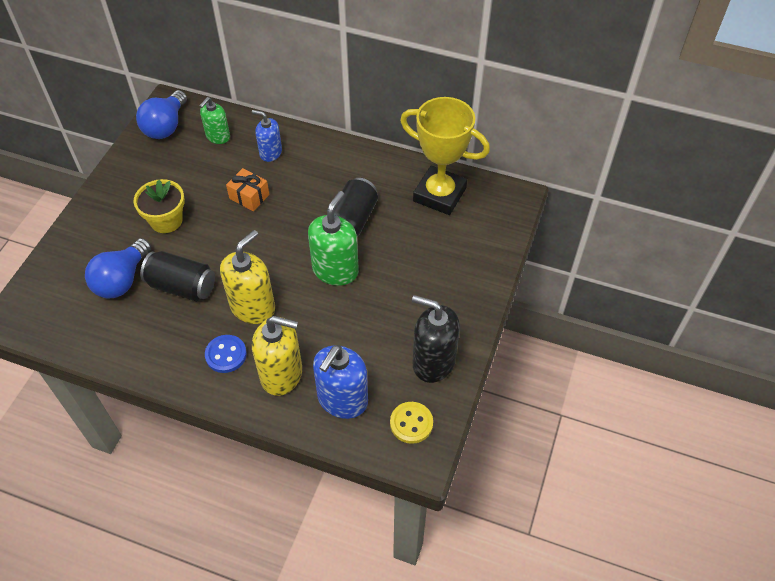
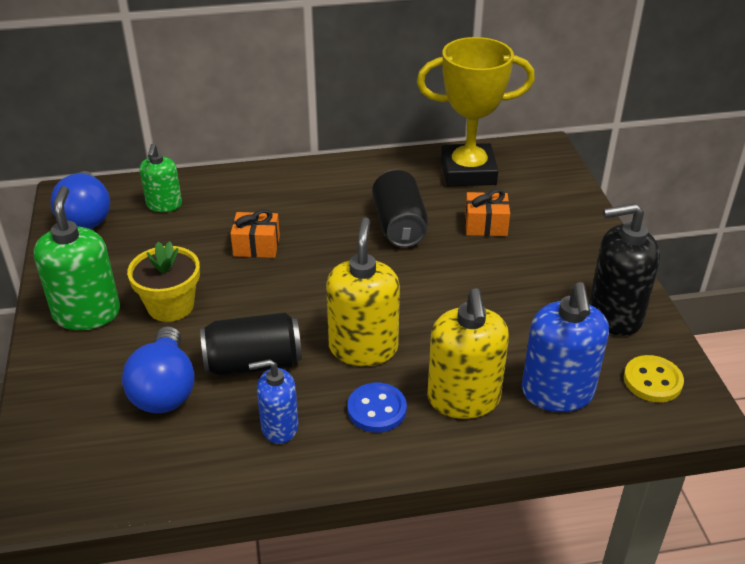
camera: 30 degrees left, 15 degrees down
blue soap dispenser [252,110,282,162] -> blue soap dispenser moved to [249,359,298,444]
yellow soap dispenser [252,316,302,396] -> yellow soap dispenser turned 105 degrees clockwise [428,288,509,419]
green soap dispenser [308,191,359,286] -> green soap dispenser moved to [34,186,120,330]
none -> orange gift [465,189,510,236]

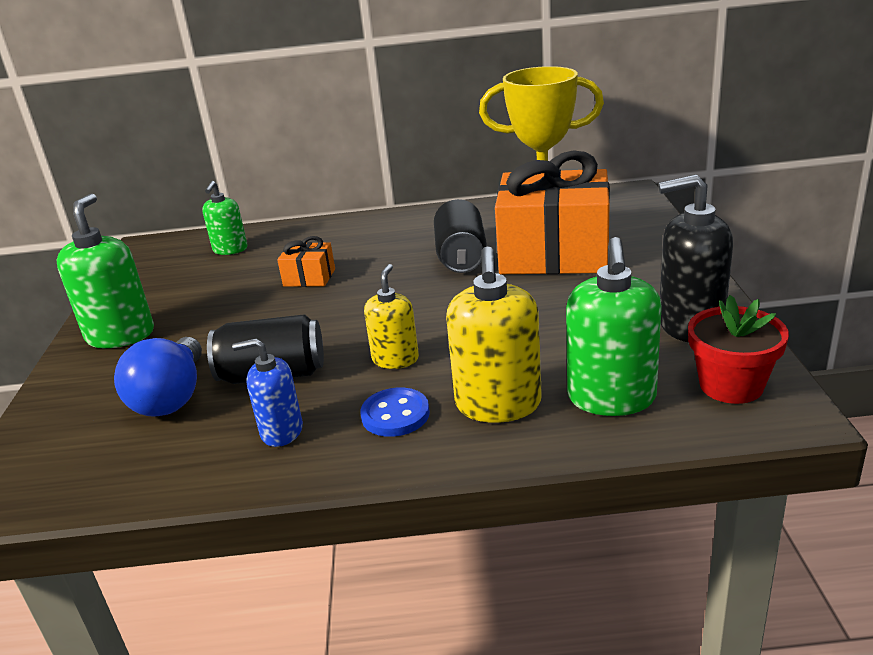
camera: 10 degrees right, 10 degrees down
blue light bulb [51,171,110,229] -> none
yellow flower pot [127,241,200,322] -> none
yellow soap dispenser [326,217,400,366] -> yellow soap dispenser [364,264,419,369], size x0.62
orange gift [465,189,510,236] -> orange gift [495,150,610,274], size x2.35
blue soap dispenser [522,282,609,412] -> green soap dispenser [566,237,662,416]
yellow button [624,355,684,402] -> red flower pot [688,295,789,404]

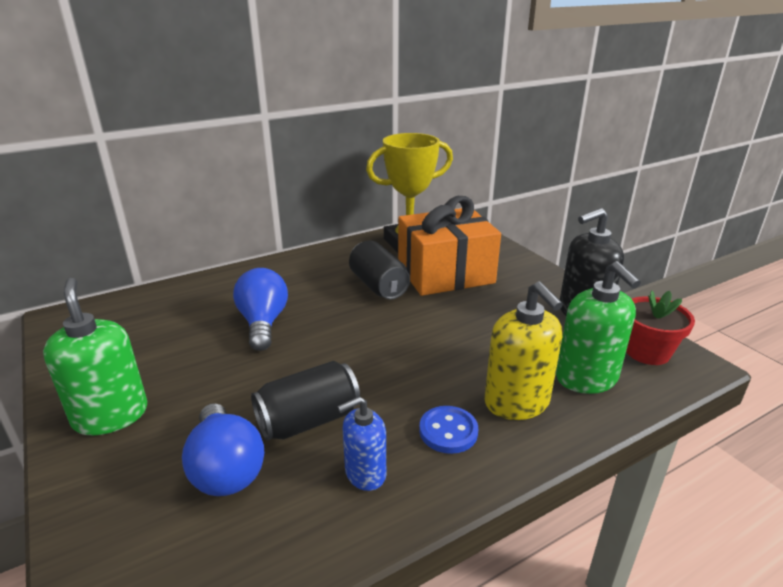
camera: 30 degrees left, 0 degrees up
green soap dispenser [202,181,248,255] -> none
orange gift [277,236,335,287] -> blue light bulb [233,268,288,351]
yellow soap dispenser [364,264,419,369] -> none

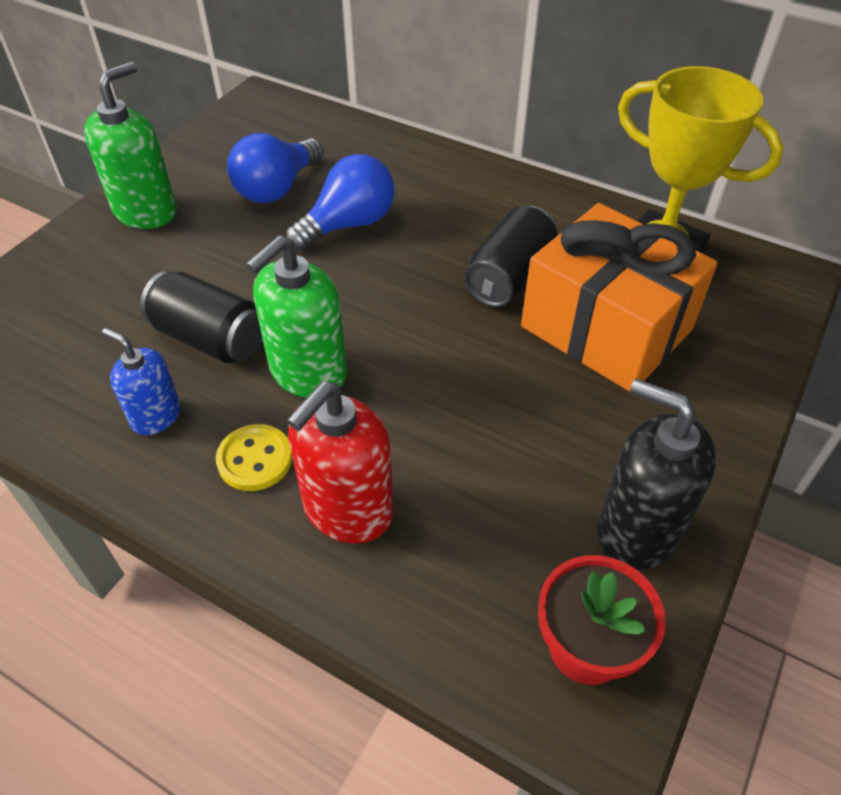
camera: 60 degrees right, 20 degrees up
blue light bulb [182,403,265,496] -> blue light bulb moved to [227,133,324,203]
blue button [419,406,478,454] -> yellow button [216,424,292,491]
yellow soap dispenser [484,281,563,420] -> red soap dispenser [287,381,394,544]
green soap dispenser [556,261,641,394] -> green soap dispenser moved to [246,235,347,398]

